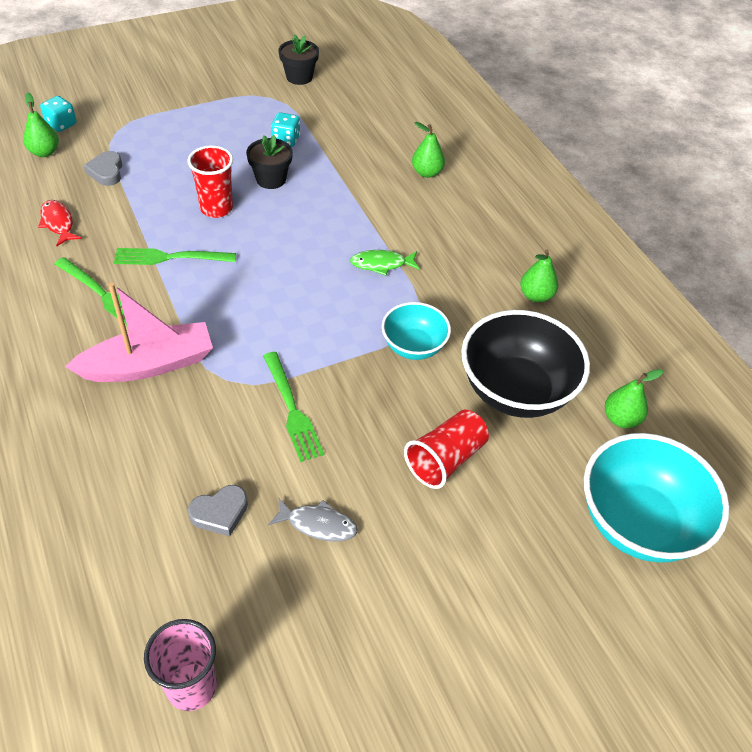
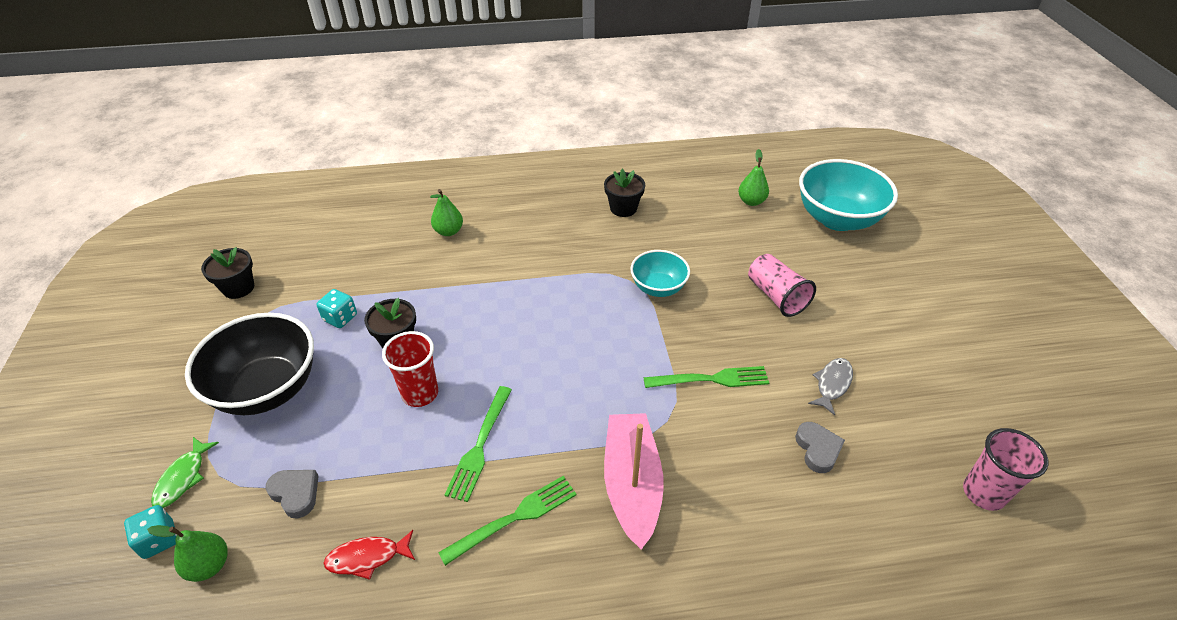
camera: 70 degrees left, 5 degrees down
grey heart [83,151,122,186] -> grey heart turned 150 degrees counterclockwise [266,470,319,519]
green fish [350,250,420,276] -> green fish moved to [151,437,219,508]
red cup [404,410,489,489] -> pink cup [748,254,816,317]
black bowl [461,310,590,418] -> black bowl moved to [185,313,314,415]
green pear [520,249,558,302] -> black flower pot [604,169,645,217]

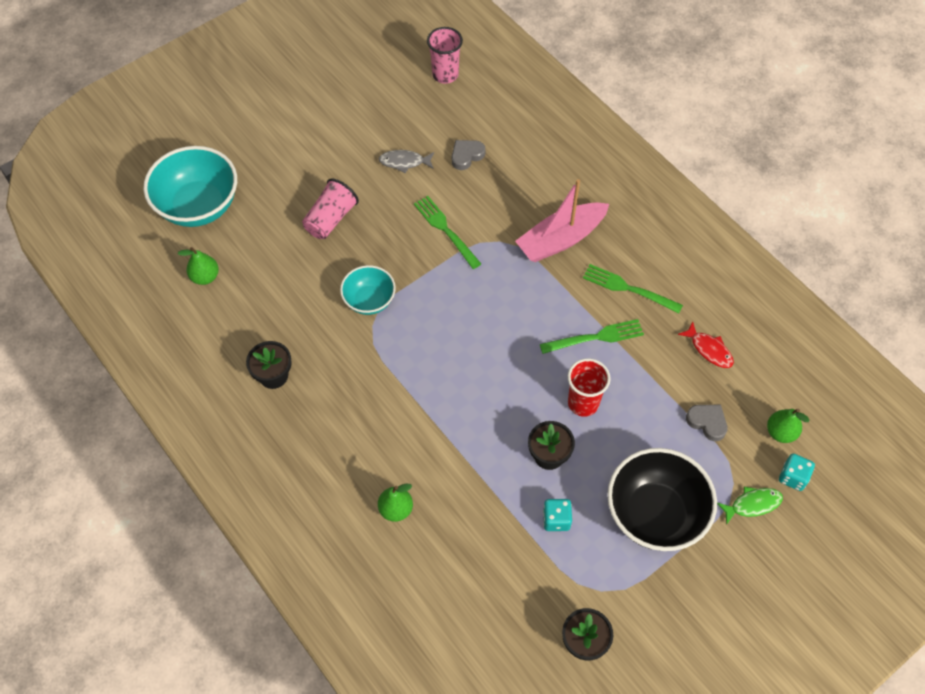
camera: 120 degrees left, 15 degrees up
grey heart [266,470,319,519] -> grey heart turned 120 degrees clockwise [686,405,727,441]

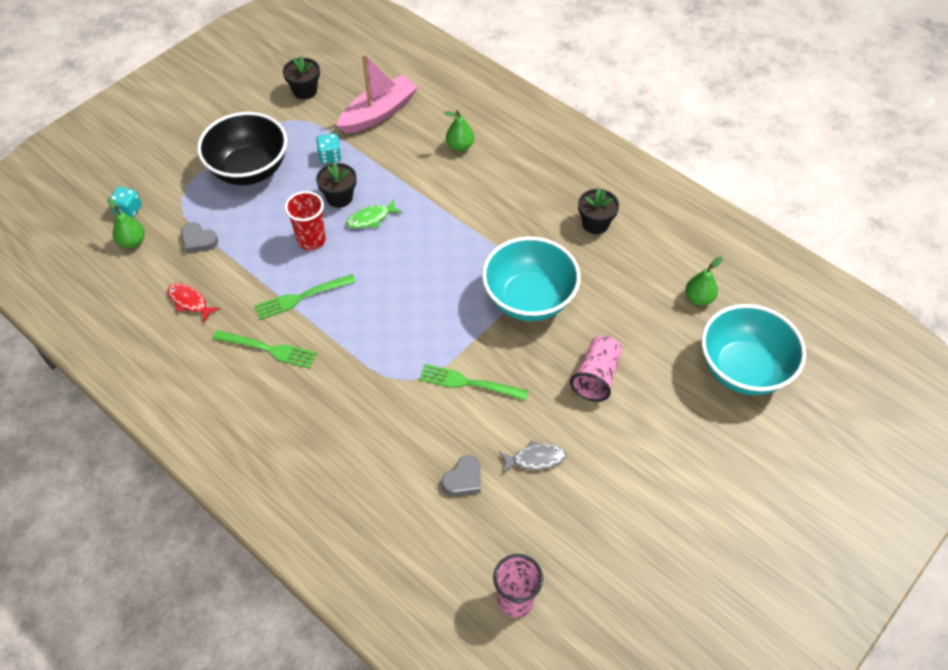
camera: 170 degrees right, 5 degrees down
turquoise bowl [340,265,396,315] -> turquoise bowl [482,236,580,321], size x1.75
green fork [414,196,481,269] -> green fork turned 150 degrees clockwise [419,364,528,401]
pink boat [515,179,609,262] -> pink boat moved to [337,54,418,134]
green fish [717,487,783,525] -> green fish moved to [346,199,402,229]

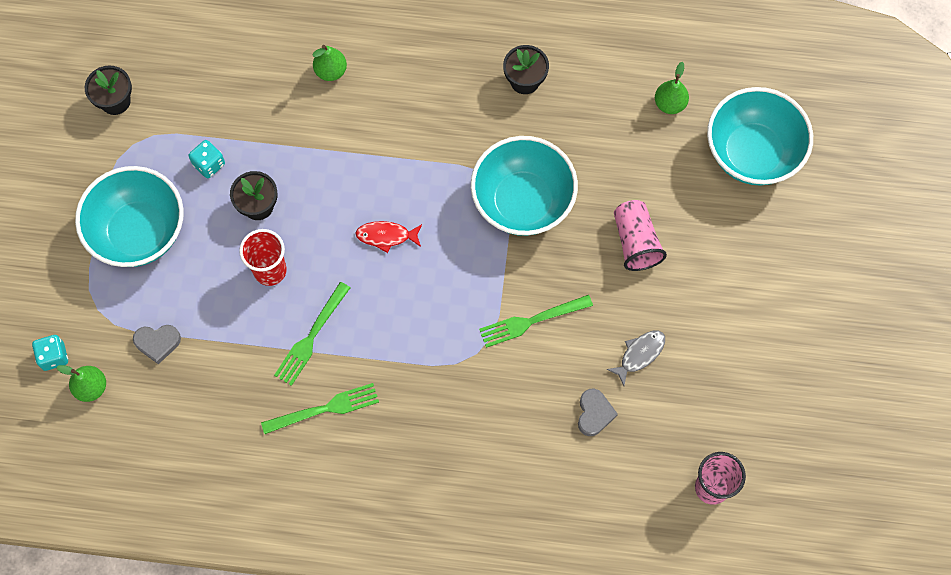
camera: 35 degrees left, 15 degrees up
red fish [168,283,220,323] -> red fish moved to [356,221,422,253]
black bowl [197,112,287,185] -> turquoise bowl [75,166,184,267]
pink boat [337,54,418,134] -> none
green fish [346,199,402,229] -> none

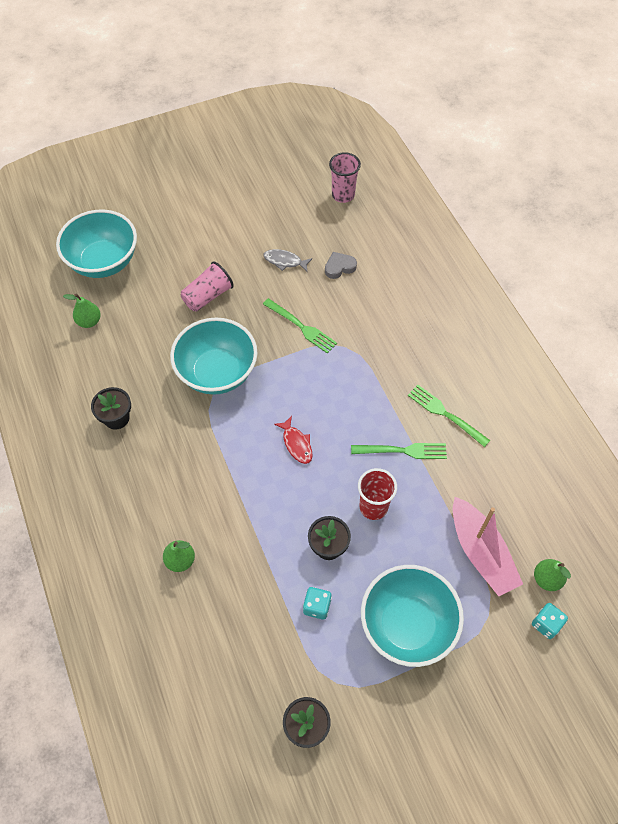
camera: 120 degrees left, 10 degrees down
grey heart [133,325,181,364] -> pink boat [453,497,523,596]

